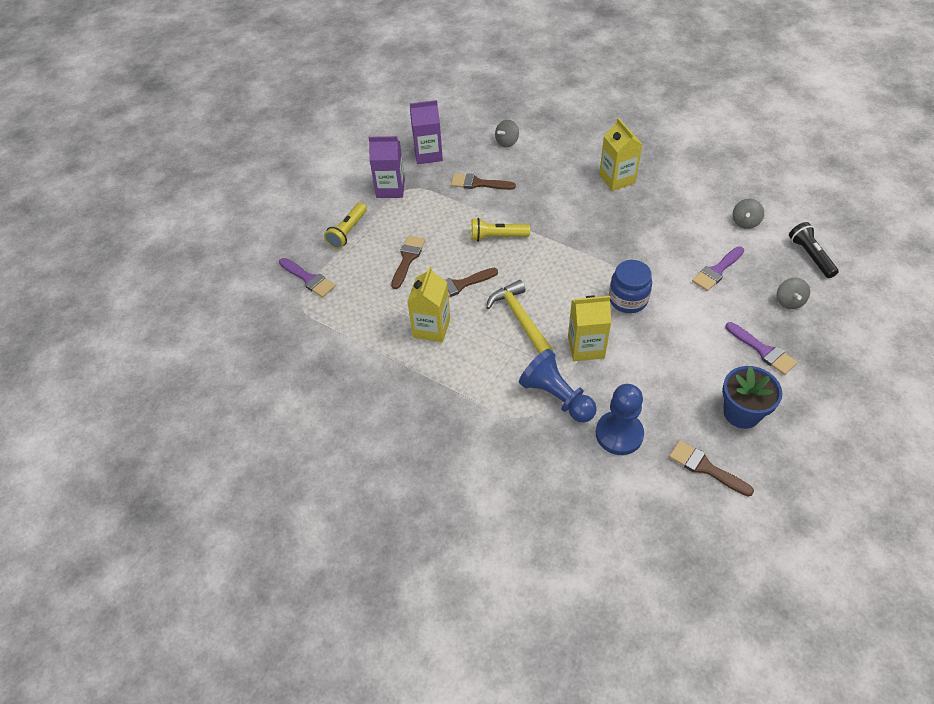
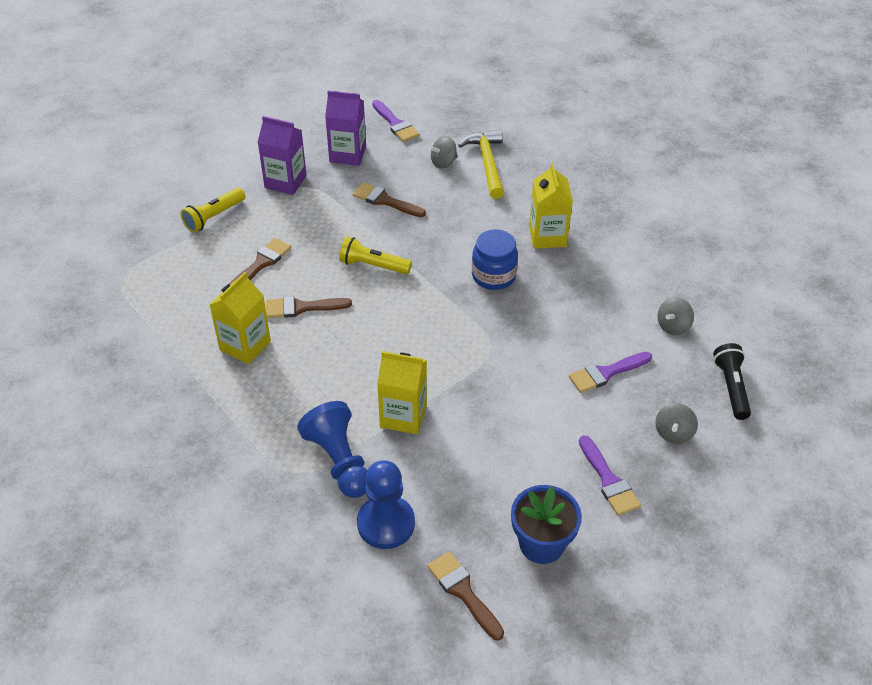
camera: 15 degrees right, 5 degrees down
purple brush [279,258,336,298] -> purple brush moved to [372,100,419,142]
yellow hammer [486,280,553,354] -> yellow hammer moved to [458,129,504,199]
blue jar [609,260,652,313] -> blue jar moved to [472,229,518,290]

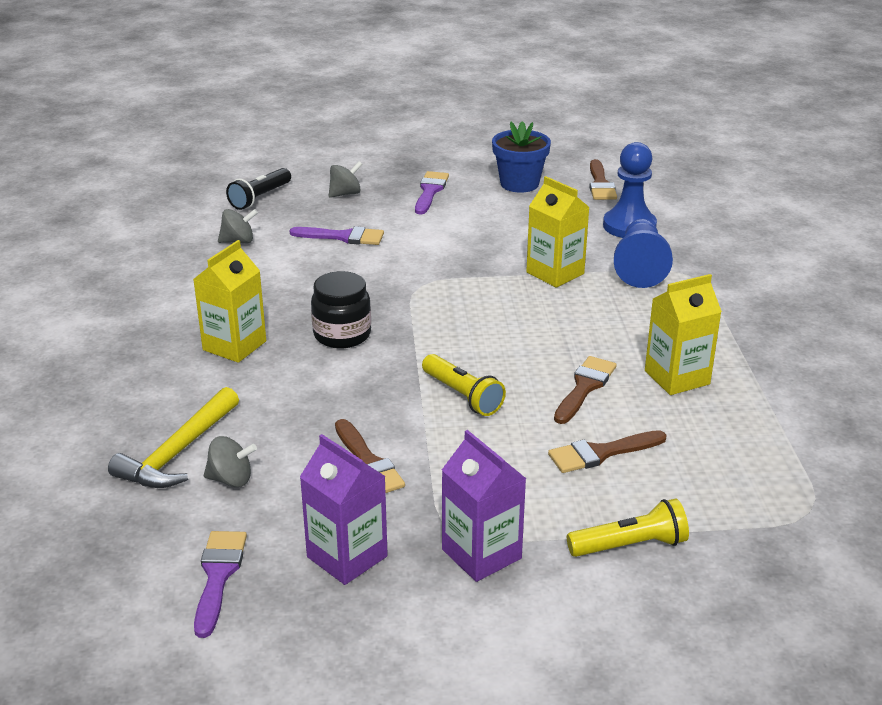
camera: 145 degrees left, 15 degrees down
brown brush [266,296,352,318] -> brown brush turned 90 degrees counterclockwise [554,356,617,424]
blue jar [472,229,518,290] -> black jar [311,271,371,348]

